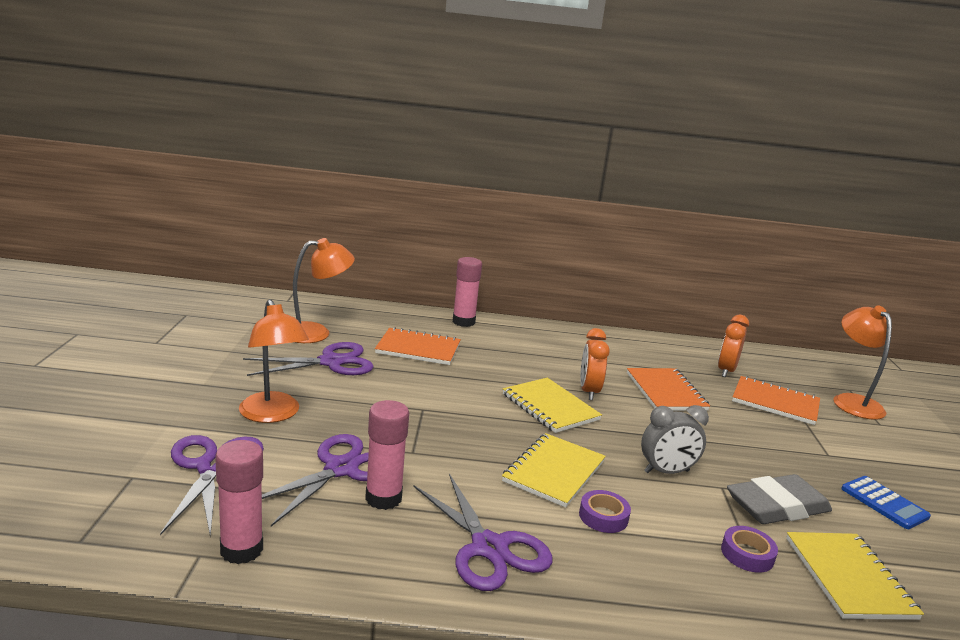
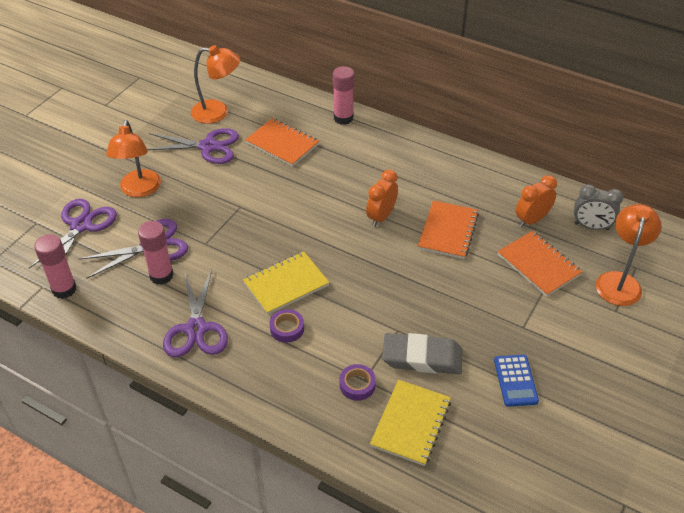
camera: 30 degrees right, 25 degrees up
yellow notebook [503,378,602,433] -> none
grey clock [641,405,709,474] -> grey clock moved to [574,184,623,230]

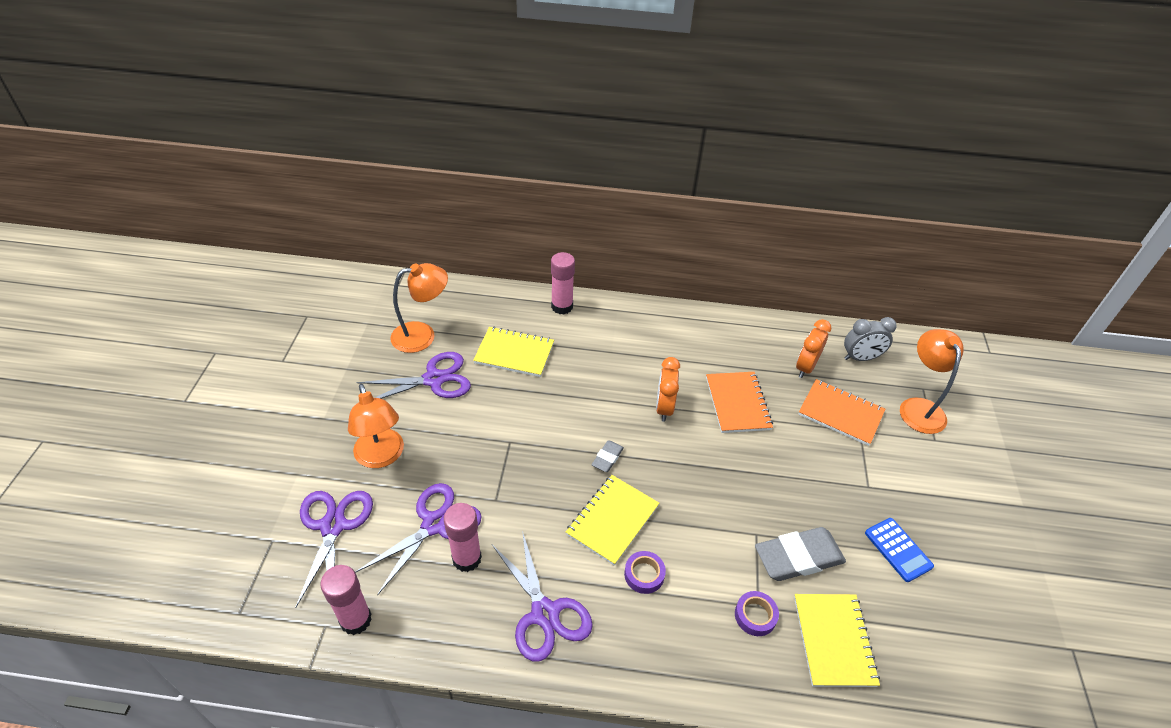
camera: 25 degrees left, 0 degrees up
orange notebook [245,118,319,167] -> yellow notebook [473,326,554,377]
none -> grey eraser [591,440,624,472]

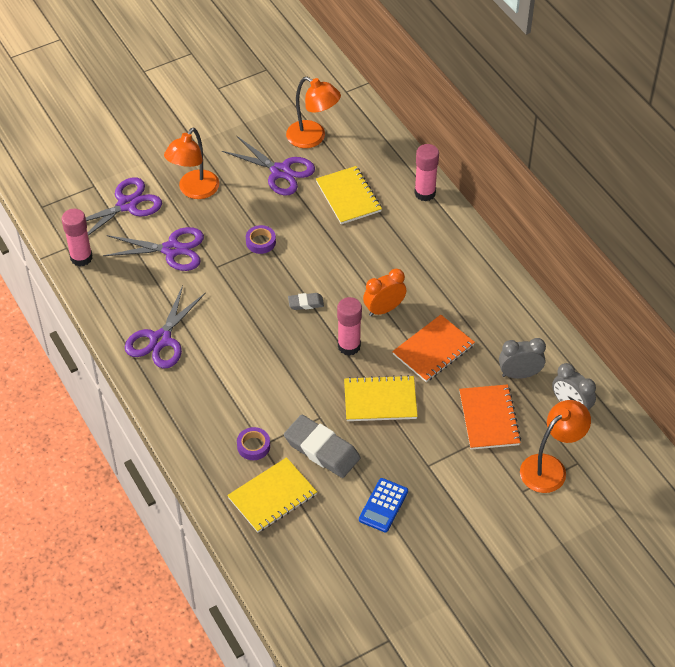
camera: 55 degrees right, 5 degrees up
pink glue stick [444,503,482,572] -> pink glue stick moved to [337,297,362,356]
yellow notebook [566,475,659,566] -> yellow notebook moved to [344,375,418,421]
purple tape [624,551,666,594] -> purple tape moved to [246,225,276,254]
orange clock [796,319,831,378] -> grey clock [499,338,546,379]

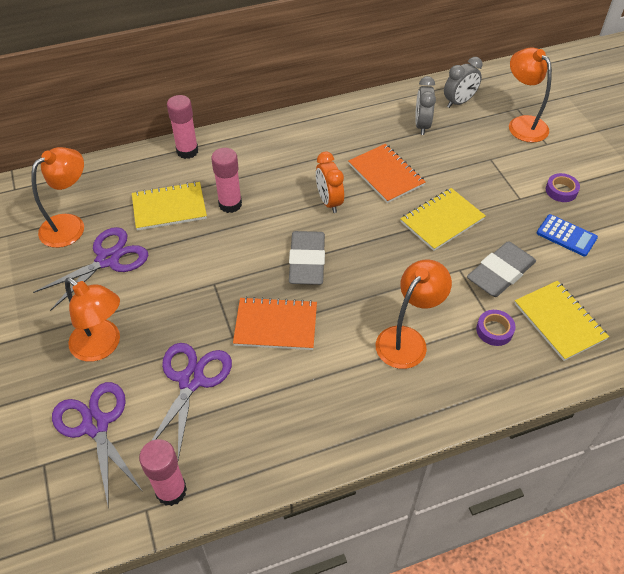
camera: 80 degrees left, 0 degrees up
purple scissors [125,285,206,368] -> none
purple tape [246,225,276,254] -> purple tape moved to [546,173,580,202]
grey eraser [288,293,324,310] -> grey eraser [289,231,325,285], size x2.00
pink glue stick [337,297,362,356] -> pink glue stick moved to [211,148,242,213]
yellow notebook [344,375,418,421] -> yellow notebook turned 45 degrees clockwise [400,188,486,251]
orange notebook [459,384,521,450] -> orange notebook moved to [233,297,317,350]
none -> orange lamp [376,260,452,369]

